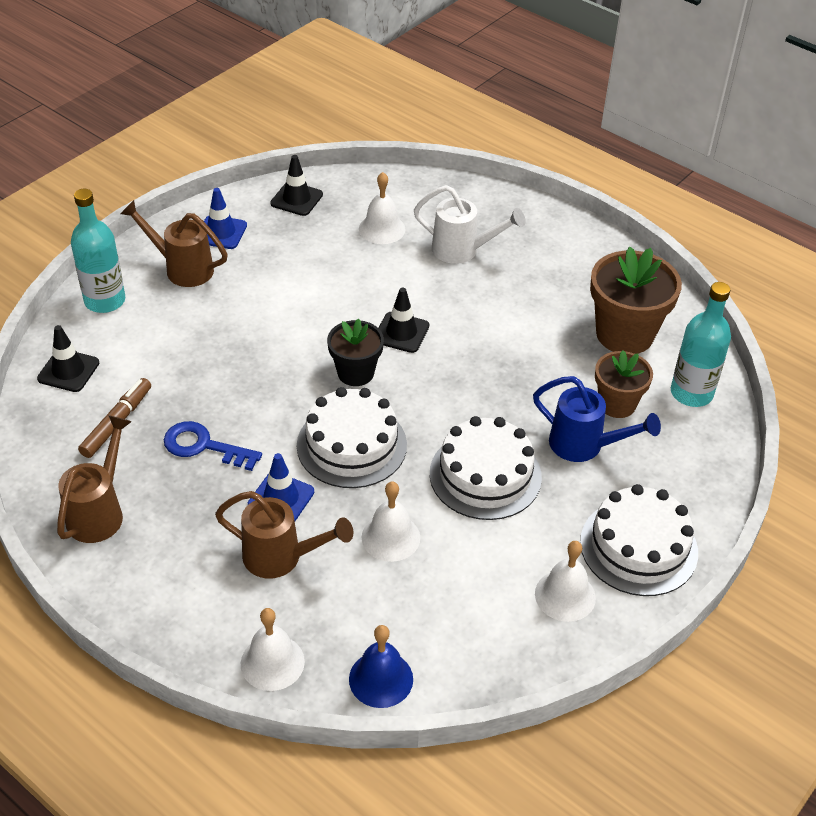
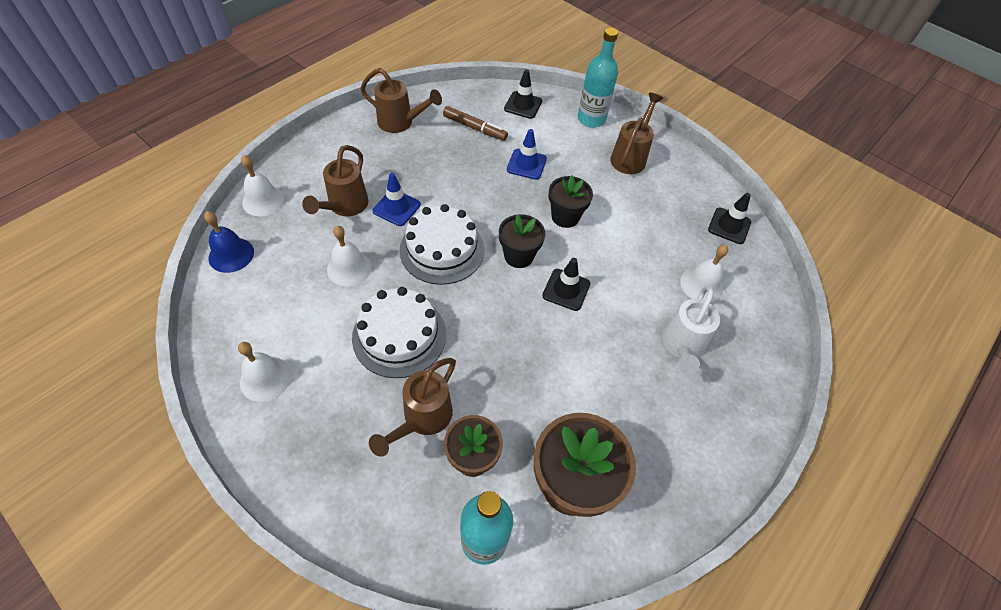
camera: 90 degrees right, 10 degrees up
blue key [164,421,262,471] -> none
blue traffic cone [204,188,247,249] -> blue traffic cone moved to [507,129,547,180]
blue watering can [533,376,661,462] -> brown watering can [369,358,456,457]
white cake [580,484,698,596] -> none
none -> black flower pot [548,176,593,228]

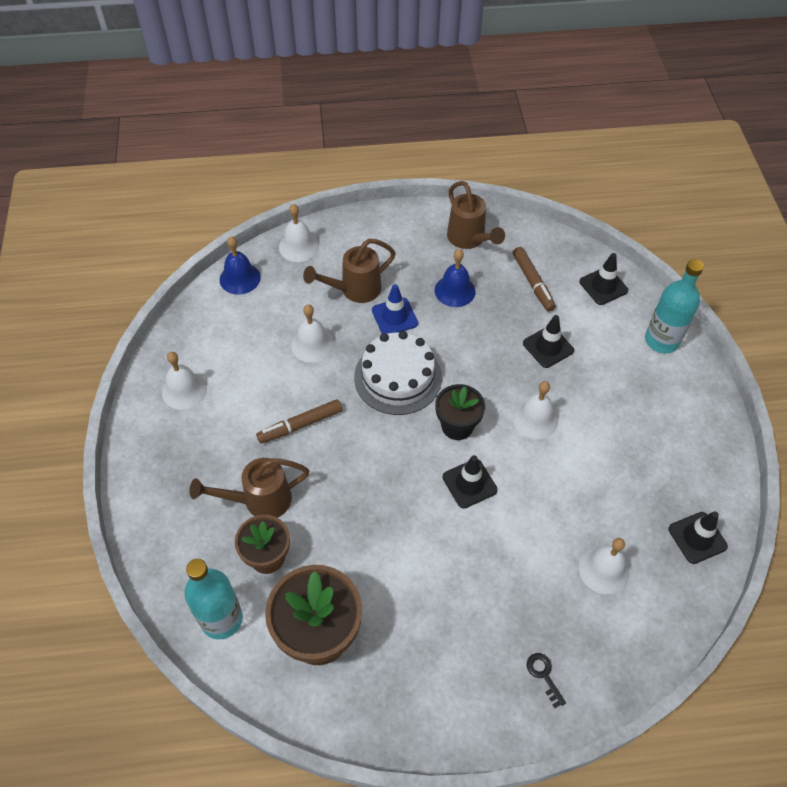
camera: 45 degrees right, 0 degrees up
white cake [352,287,446,378] -> brown marker [256,399,342,444]
blue traffic cone [507,129,547,180] -> black traffic cone [523,315,574,368]
black flower pot [548,176,593,228] -> white bell [513,381,558,439]
brown watering can [610,93,663,174] -> none
white watering can [662,286,720,374] -> none
none -> blue bell [435,249,476,307]
none -> black key [527,653,566,708]

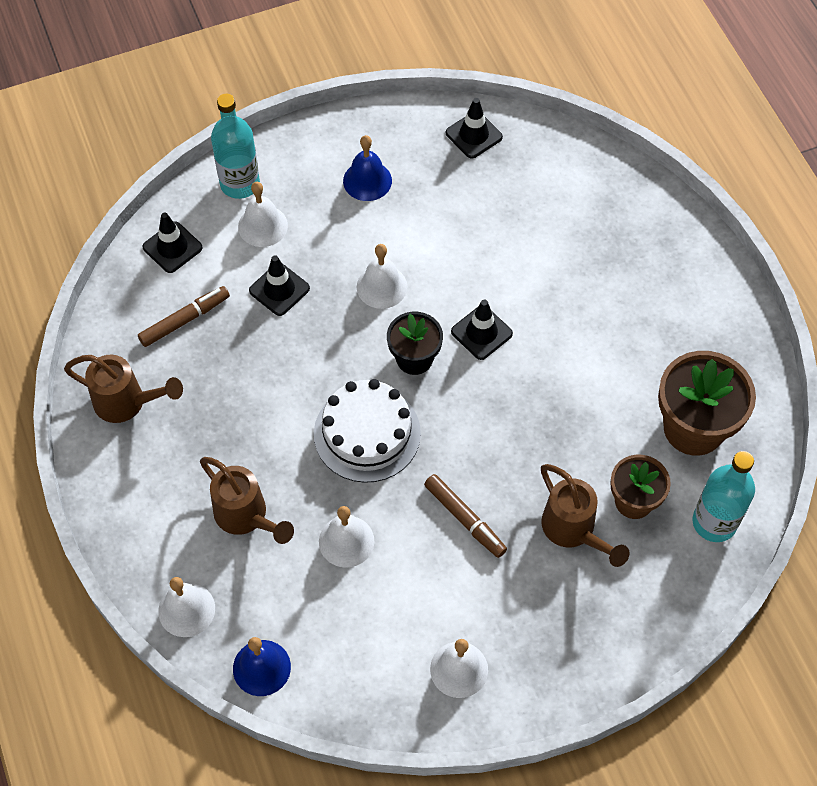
camera: 105 degrees left, 5 degrees up
blue traffic cone [372,284,418,334] -> none
blue bell [435,249,476,307] -> blue bell moved to [343,135,392,201]
brown watering can [447,181,505,249] -> brown watering can turned 60 degrees clockwise [64,355,183,423]
black key [527,653,566,708] -> none
white bell [579,538,629,594] -> white bell moved to [238,182,288,247]

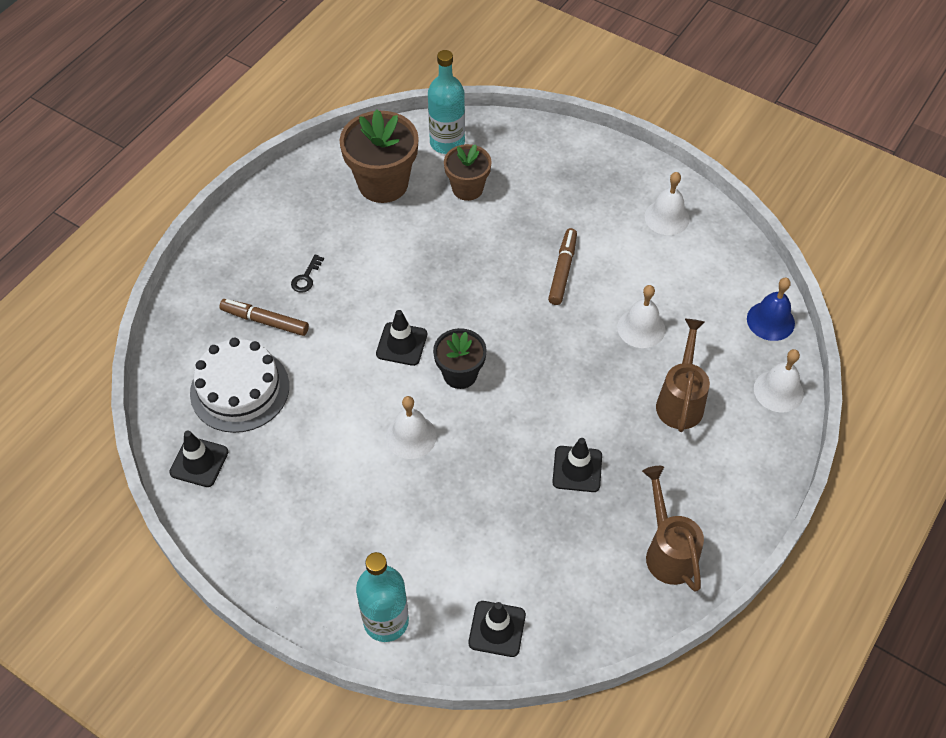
camera: 125 degrees left, 5 degrees down
brown marker [138,286,230,347] -> brown marker moved to [219,299,309,336]
white bell [238,182,288,247] -> none
black traffic cone [249,255,310,316] -> black traffic cone moved to [552,438,602,492]
white cake [314,379,421,483] -> white cake moved to [190,337,289,433]
blue bell [343,135,392,201] -> none
brown watering can [541,464,630,567] -> none
none -> black key [291,255,324,293]

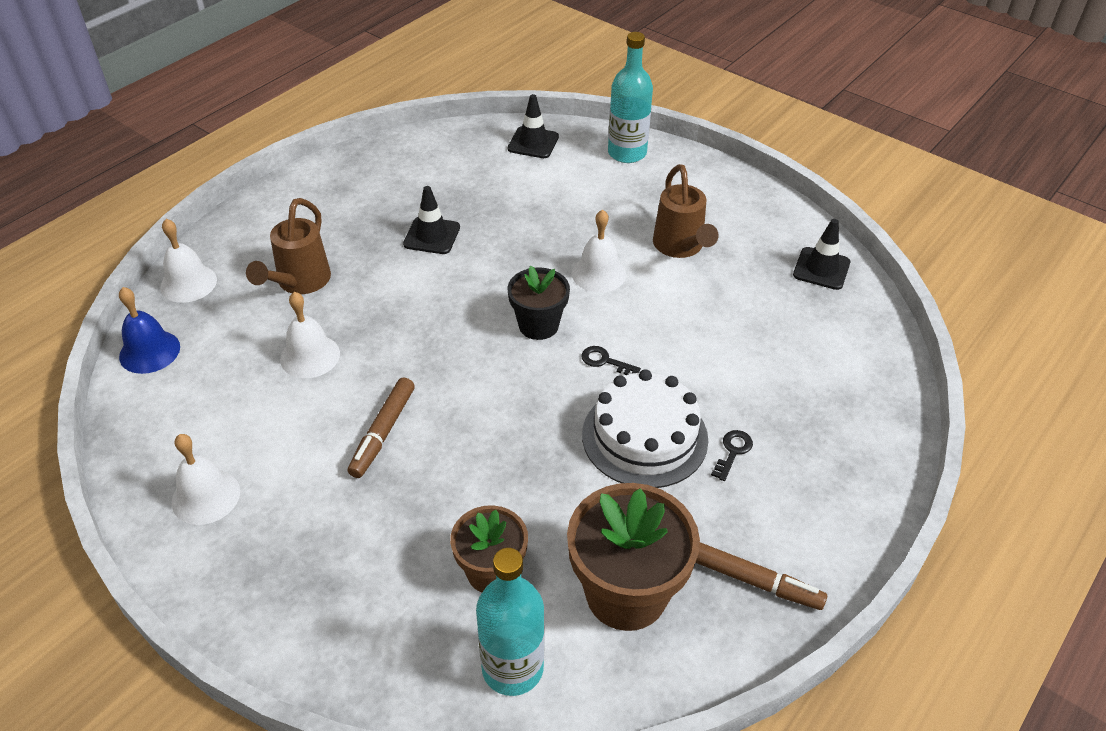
camera: 175 degrees left, 10 degrees down
white cake [190,337,289,433] -> white cake moved to [582,369,708,488]
brown marker [219,299,309,336] -> brown marker moved to [695,542,827,610]
black traffic cone [376,310,427,366] -> black key [581,346,641,375]
brown watering can [642,466,704,592] -> brown watering can moved to [653,164,718,258]

